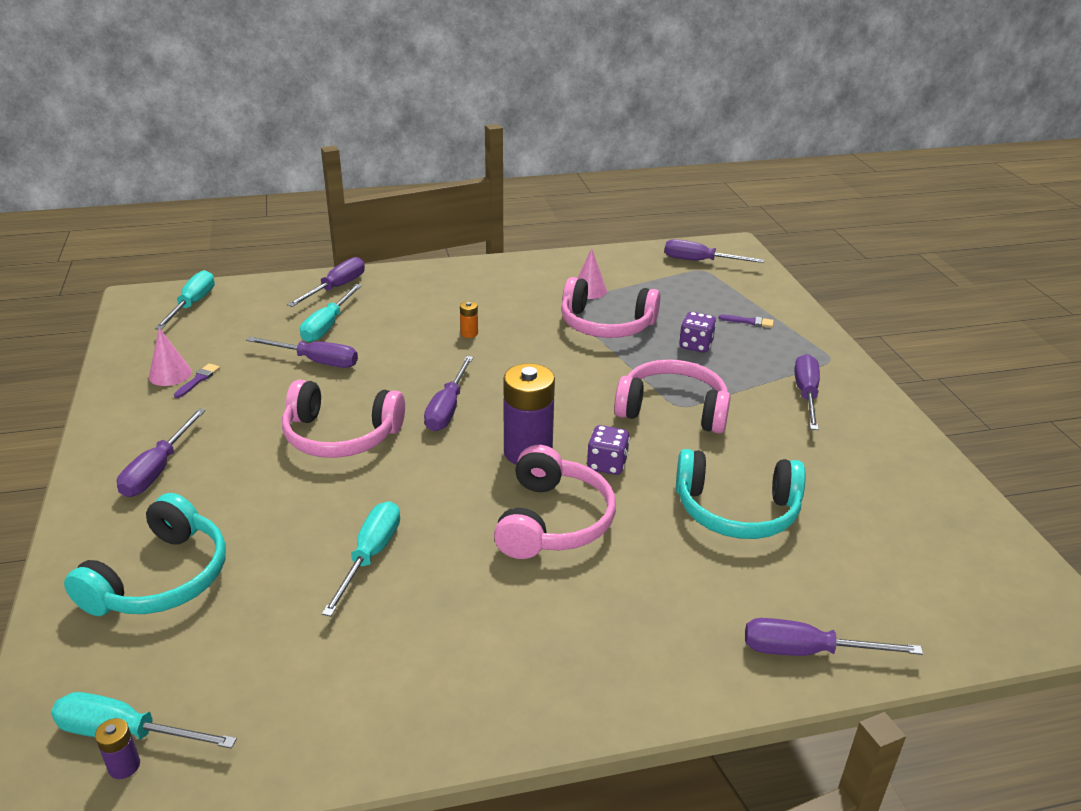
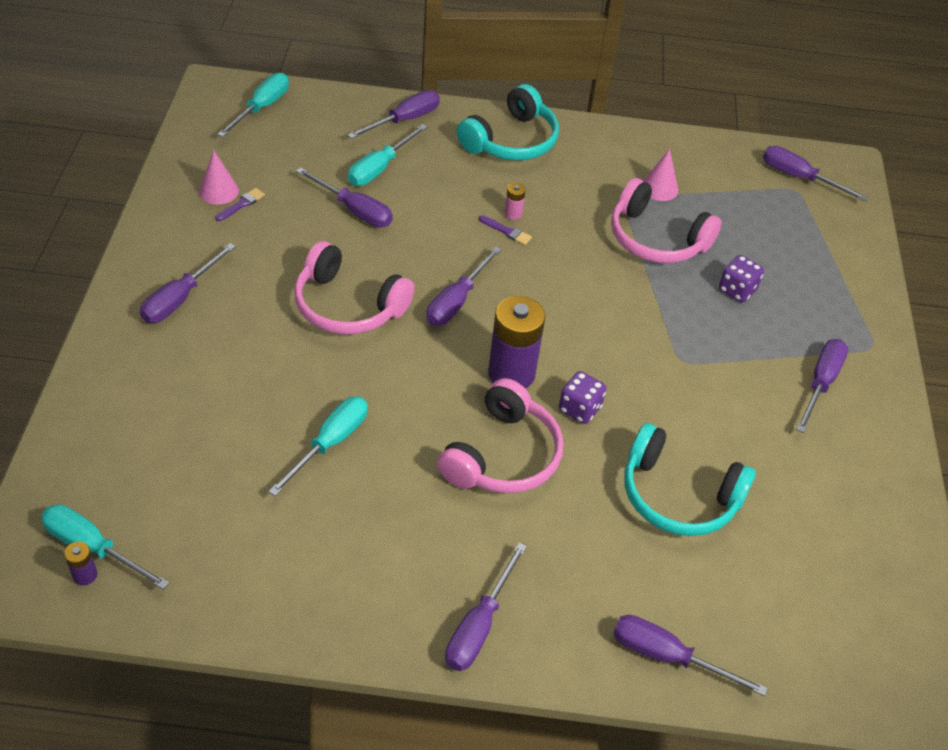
camera: 15 degrees right, 15 degrees up
turquoise headphones [64,493,226,616] -> turquoise headphones moved to [457,84,559,161]
orange battery [460,301,478,338] -> pink battery [504,183,526,220]
pink headphones [614,359,731,434] -> none
purple brush [719,314,774,328] -> purple brush moved to [479,215,532,245]
none -> purple screwdriver [445,542,527,671]

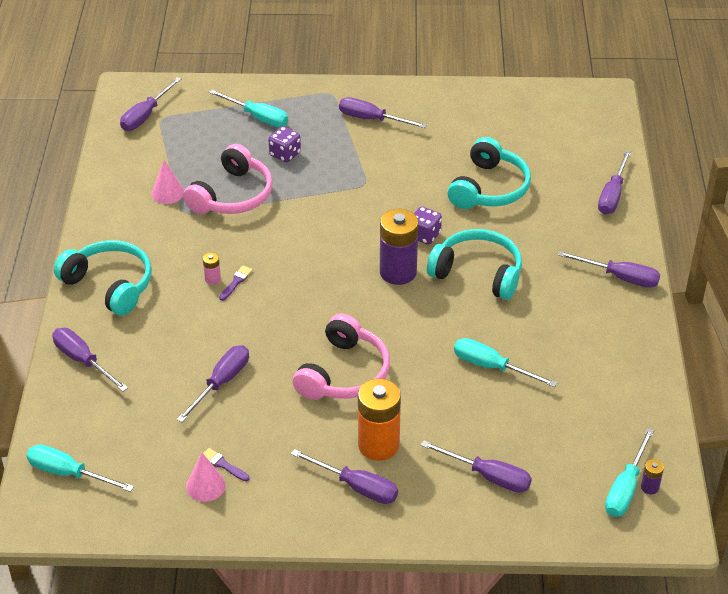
camera: 90 degrees left, 5 degrees down
turquoise screwdriver [348,124,428,186] -> turquoise screwdriver moved to [209,90,288,127]
purple screwdriver [426,246,502,326] -> purple screwdriver moved to [421,441,532,493]
pink headphones [437,378,563,493] -> turquoise headphones [427,229,522,300]
none -> orange battery [358,378,401,461]

